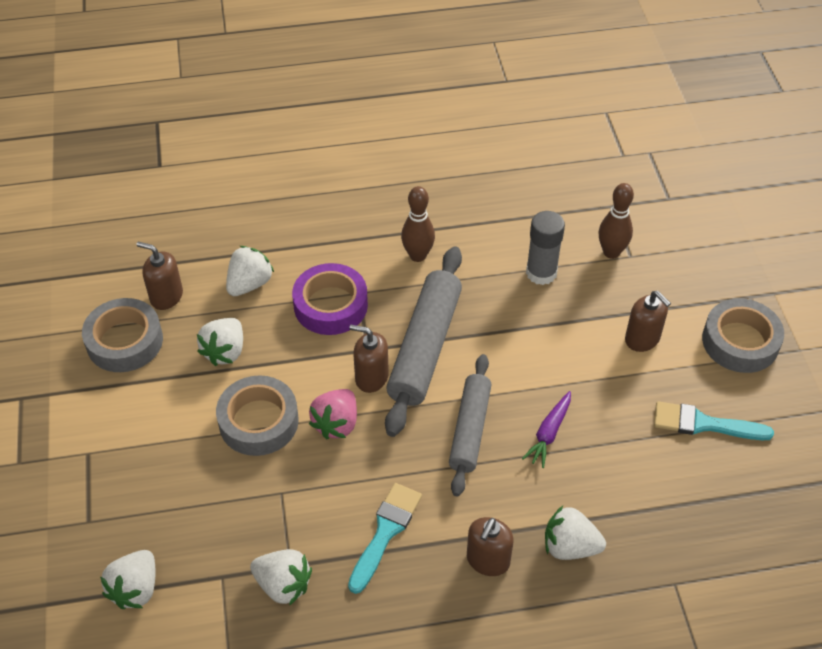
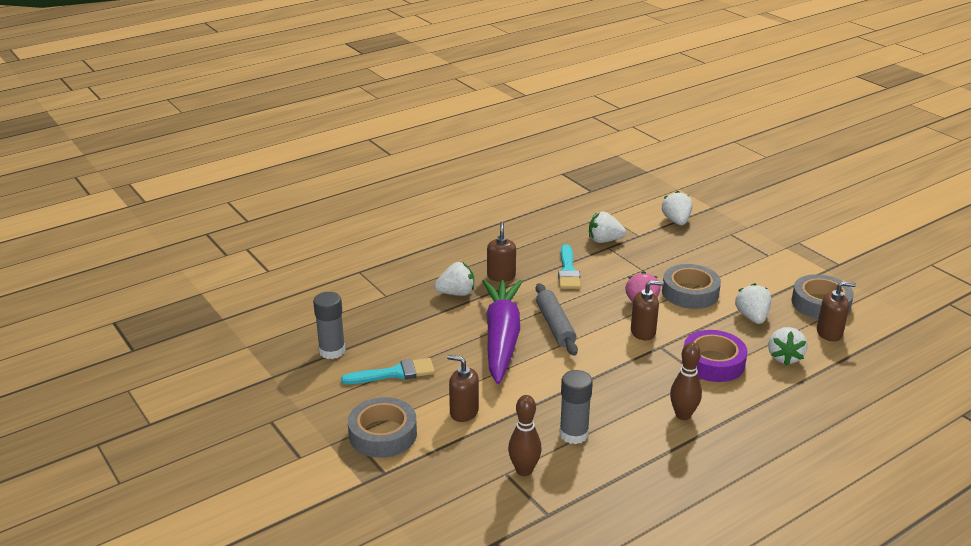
camera: 155 degrees right, 20 degrees down
grey rolling pin [385,246,462,437] -> none
purple carrot [522,391,571,468] -> purple carrot [482,280,522,384], size x2.41
none -> grey glue stick [313,292,346,359]

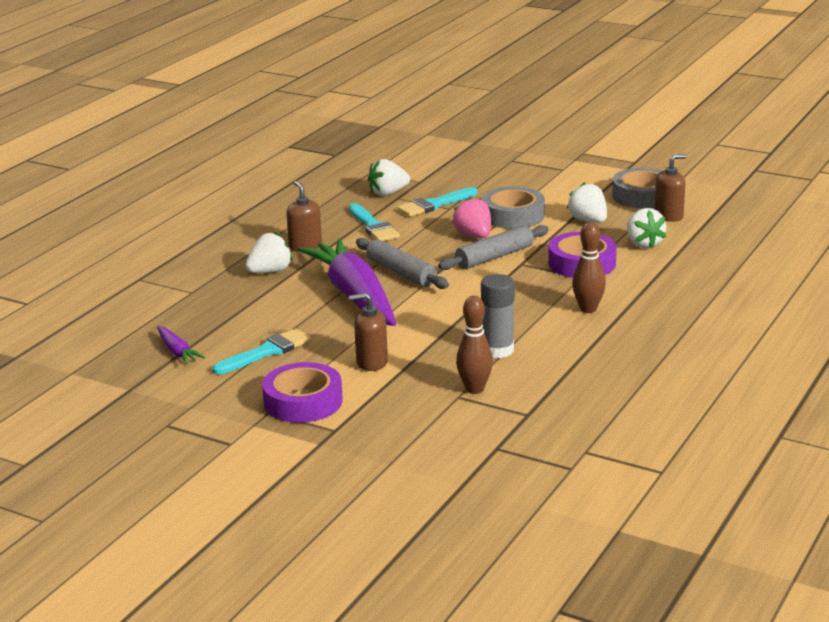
camera: 25 degrees left, 5 degrees down
grey glue stick [313,292,346,359] -> purple carrot [157,326,206,365]
grey tape [348,397,417,458] -> purple tape [262,362,343,423]
brown soap dispenser [631,280,664,340] -> grey rolling pin [438,225,549,270]
white strawberry [662,191,692,225] -> none
none -> turquoise brush [397,187,477,217]

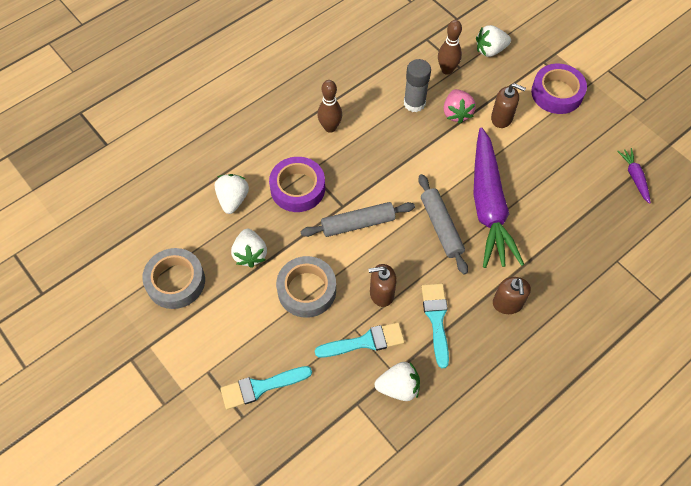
camera: 160 degrees left, 35 degrees up
turquoise brush [212,328,311,374] -> turquoise brush moved to [220,366,312,410]
white strawberry [245,232,293,273] -> white strawberry moved to [476,25,511,57]
pink strawberry [452,197,491,238] -> pink strawberry moved to [444,89,476,124]
brown soap dispenser [655,154,687,222] -> brown soap dispenser moved to [369,264,397,307]

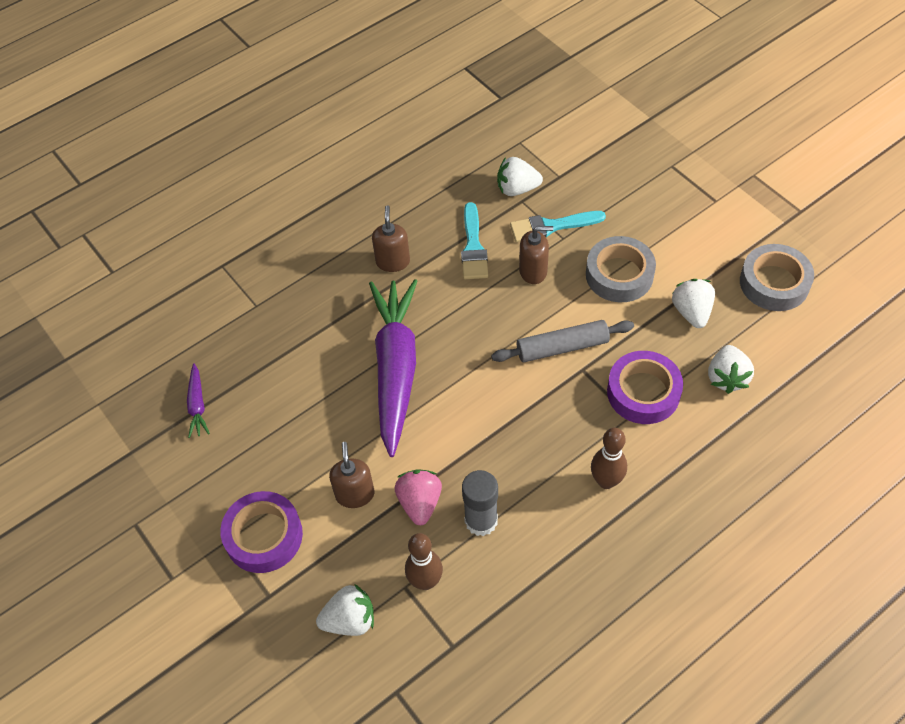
camera: 175 degrees left, 5 degrees down
turquoise brush [220,366,312,410] -> none
grey rolling pin [418,174,468,275] -> none
brown soap dispenser [491,83,526,128] -> brown soap dispenser turned 60 degrees clockwise [329,442,375,508]

